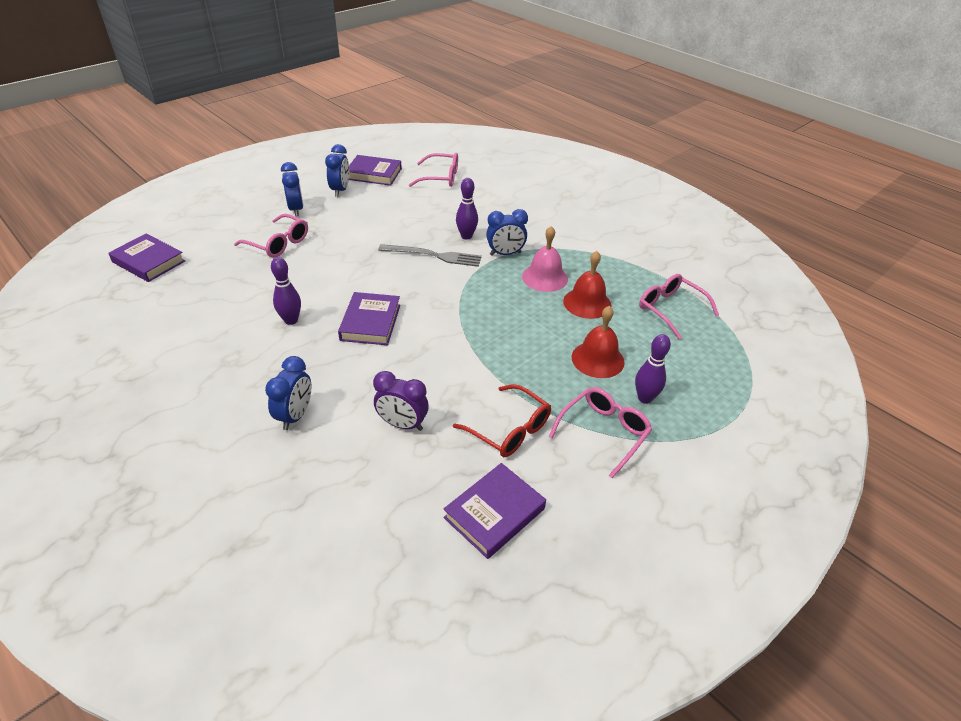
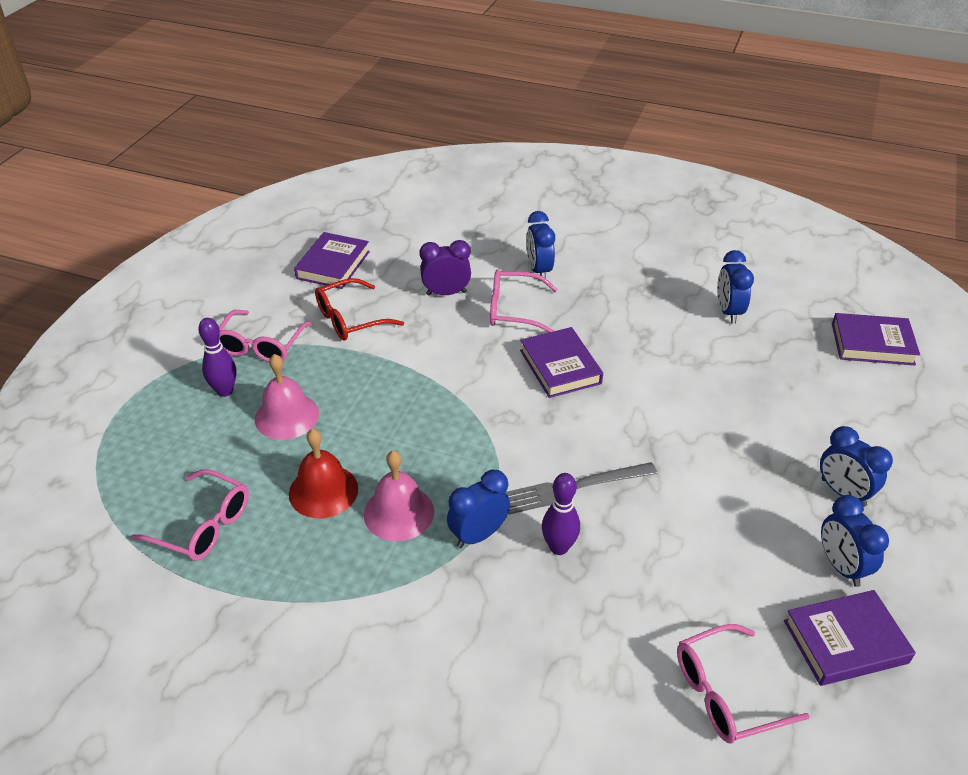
camera: 155 degrees right, 0 degrees up
pink glasses [234,214,308,258] -> pink glasses moved to [490,270,558,332]
purple bowling pin [271,257,301,325] -> none
red glasses [453,384,551,457] -> red glasses turned 45 degrees counterclockwise [315,278,404,341]
red bell [572,306,625,378] -> pink bell [255,354,319,440]
none -> blue clock [717,250,754,324]

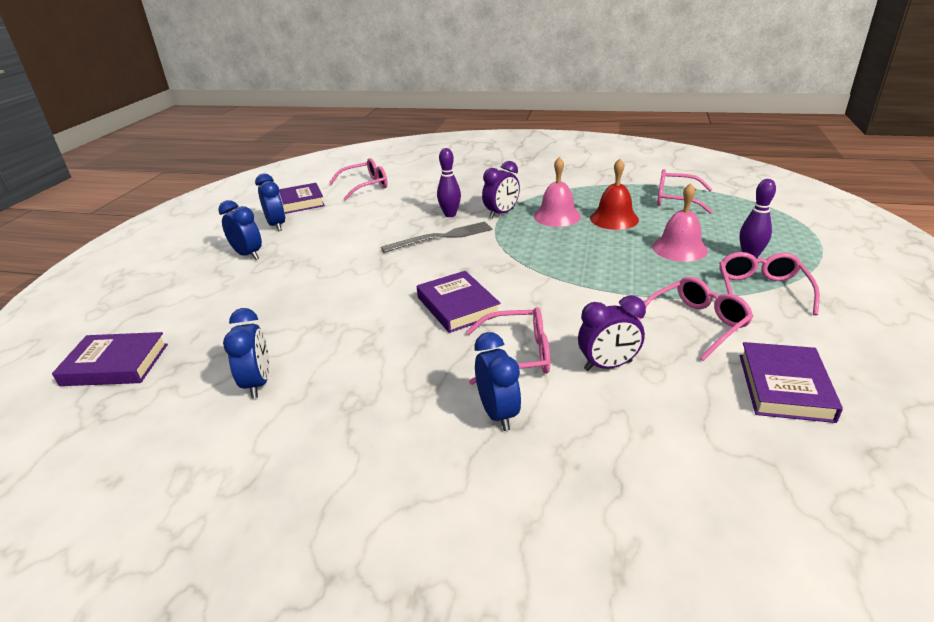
camera: 175 degrees right, 10 degrees down
red glasses [315,278,404,341] -> pink glasses [637,277,754,361]
blue clock [447,470,510,548] -> purple clock [482,161,520,219]

